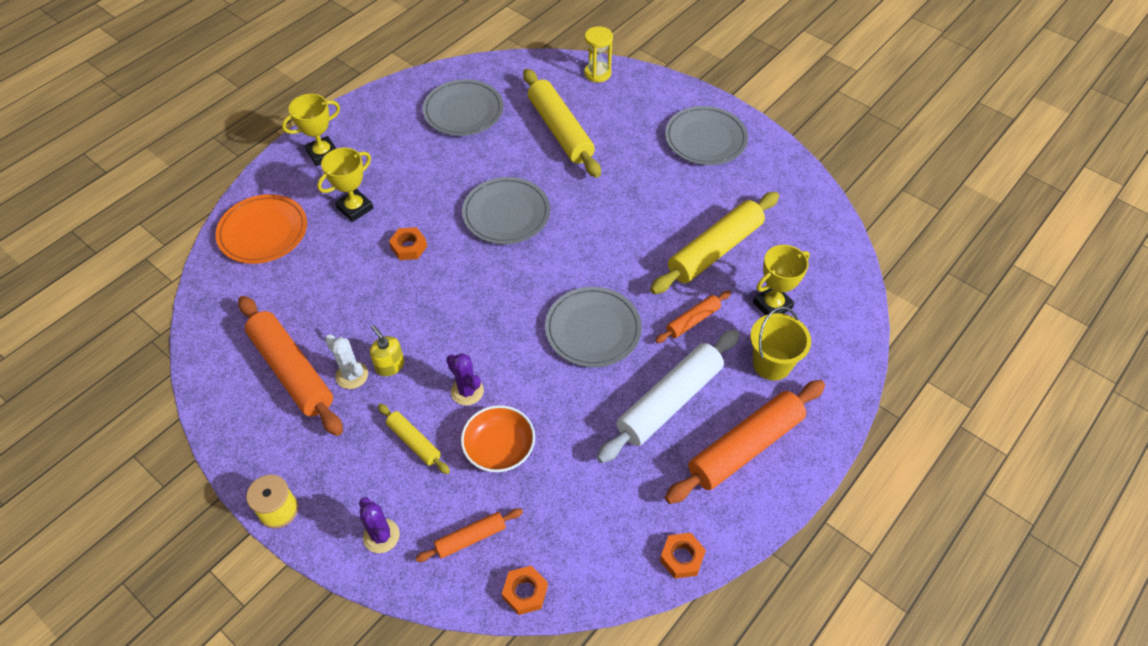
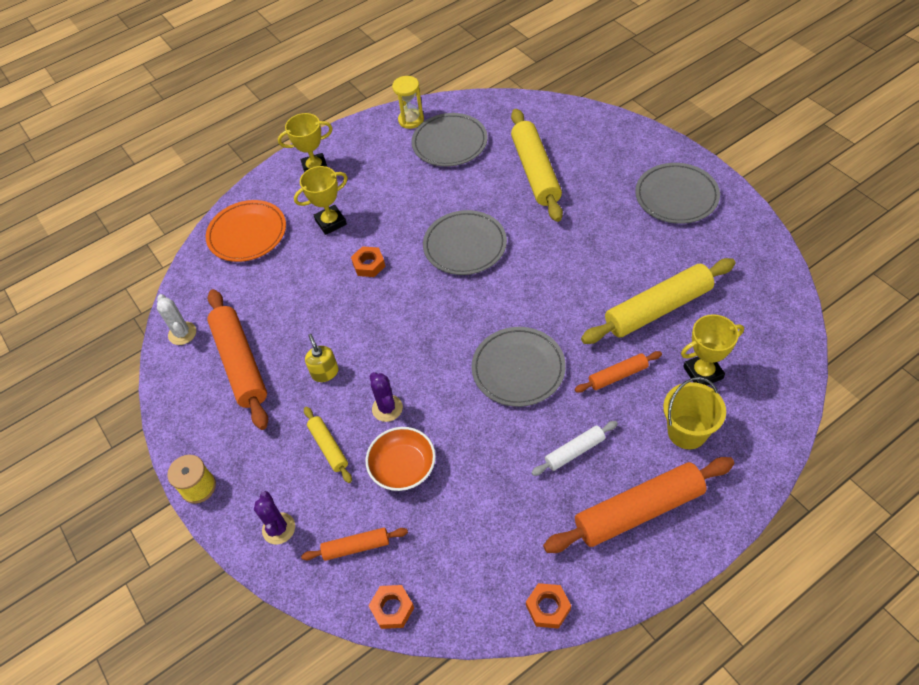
camera: 20 degrees right, 0 degrees up
white cactus [325,334,368,389] -> white cactus moved to [157,294,196,345]
yellow hourglass [584,26,613,82] -> yellow hourglass moved to [392,76,424,129]
white rolling pin [597,329,740,463] -> white rolling pin [531,421,618,476], size x0.51

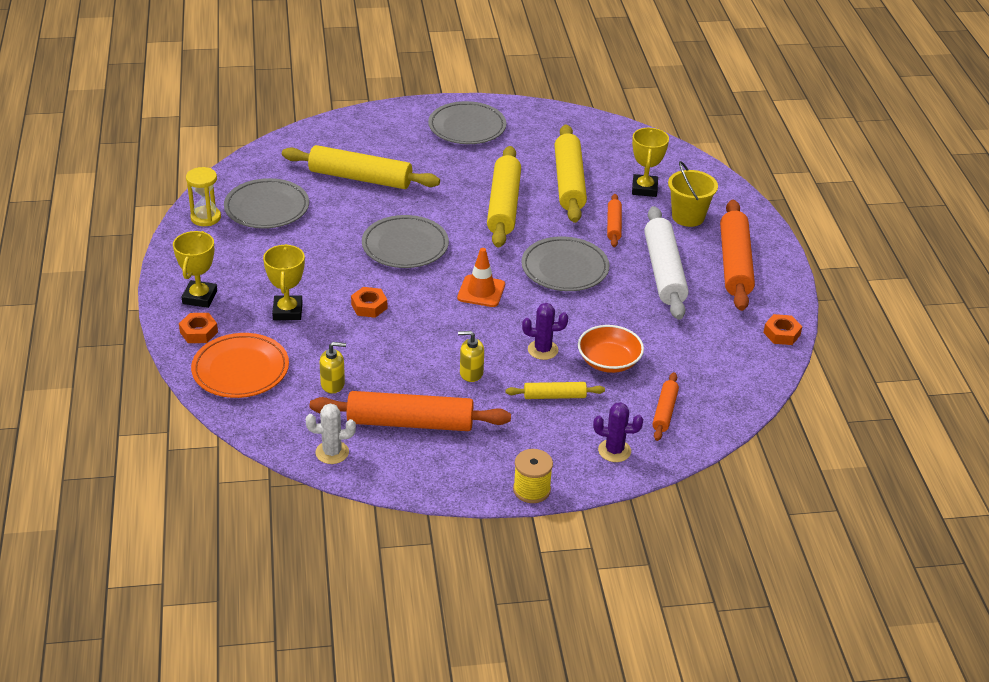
camera: 70 degrees left, 15 degrees down
orange nut [368,585,414,629] -> orange nut moved to [179,313,218,343]
white rolling pin [531,421,618,476] -> white rolling pin [644,206,688,320], size x1.96
none -> yellow soap dispenser [320,342,346,394]
none -> orange traffic cone [457,248,505,307]
none -> yellow rolling pin [487,146,521,248]

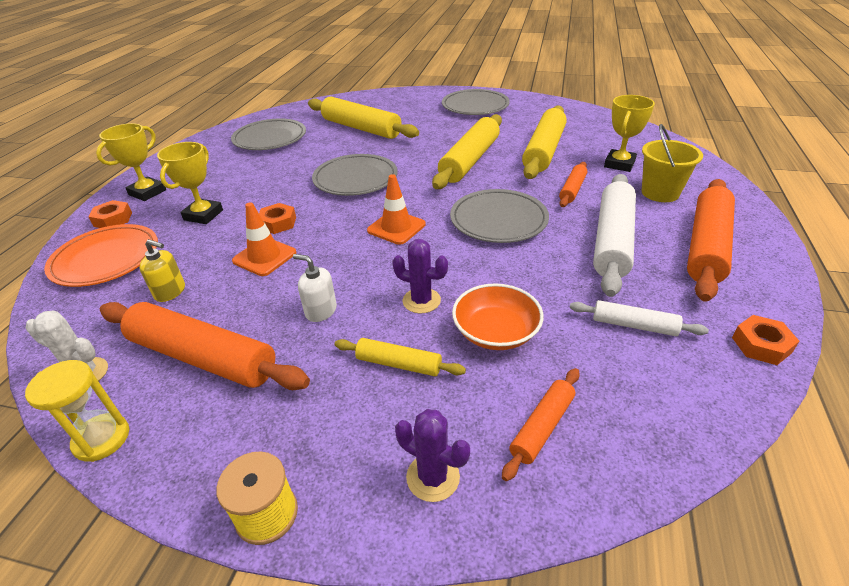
camera: 25 degrees right, 0 degrees up
yellow hourglass [186,167,221,226] -> yellow hourglass moved to [25,360,129,462]
yellow soap dispenser [458,331,484,382] -> white soap dispenser [293,254,337,322]
none -> orange traffic cone [232,202,296,276]
none -> white rolling pin [570,300,709,336]

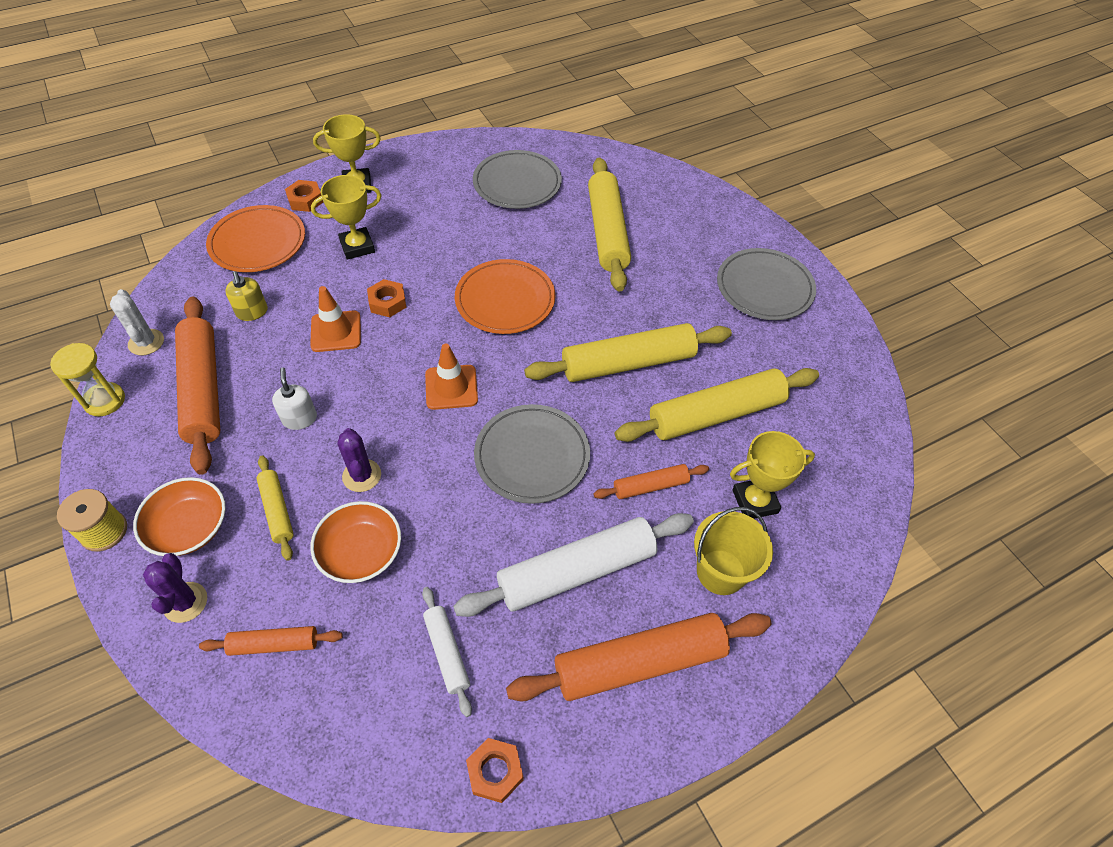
camera: 45 degrees right, 15 degrees up
grey plate [312,154,398,196] -> orange plate [455,259,555,334]
none -> orange bowl [133,477,226,556]

